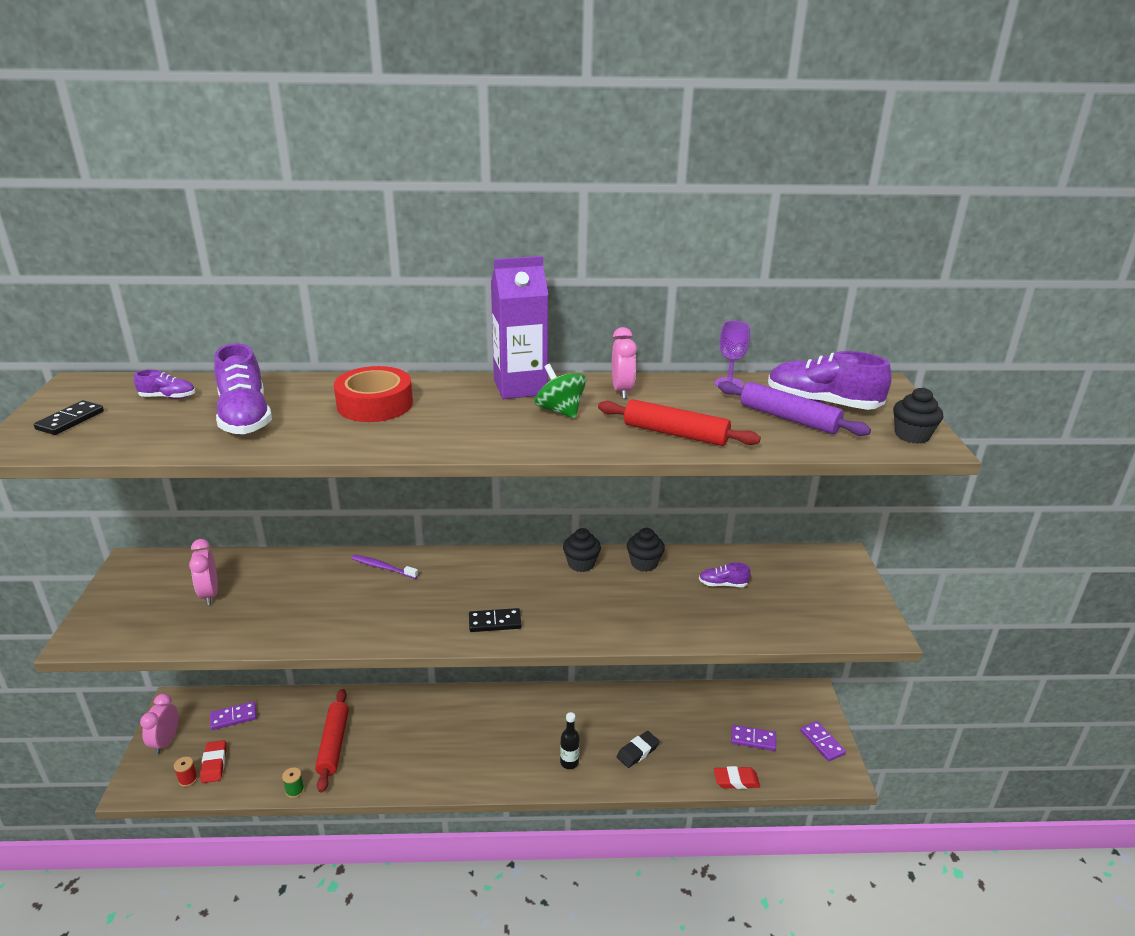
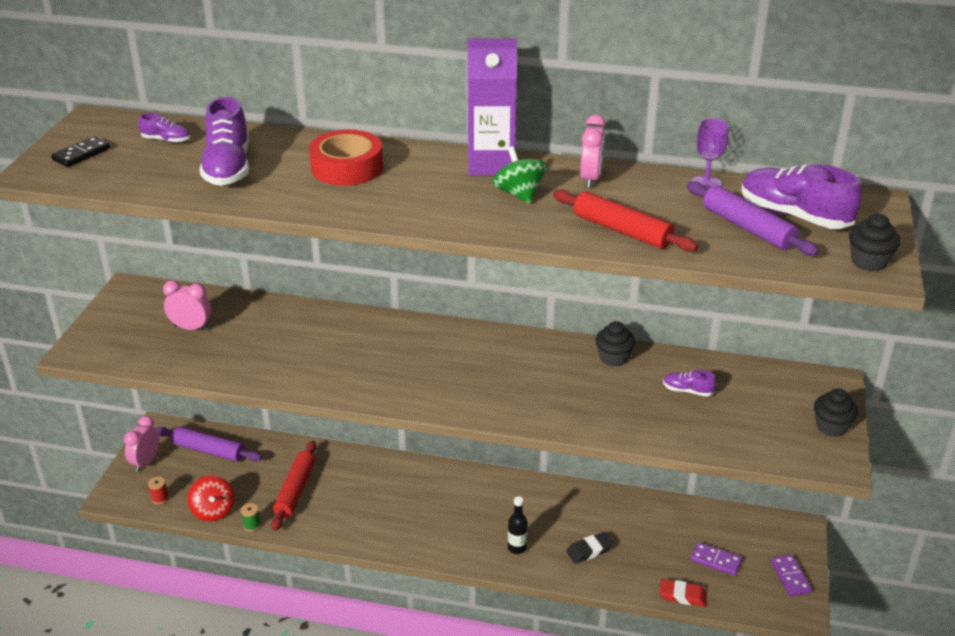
camera: 15 degrees right, 5 degrees up
pink clock [189,539,218,605] -> pink clock turned 105 degrees clockwise [163,280,211,331]
red eraser [200,740,227,783] -> none
purple domino [210,701,257,730] -> purple rolling pin [156,426,262,462]
purple toothbrush [351,555,418,579] -> none
black domino [469,608,522,632] -> none
black cupcake [563,528,601,572] -> black cupcake moved to [814,388,858,437]
none -> red spinning top [187,475,234,522]

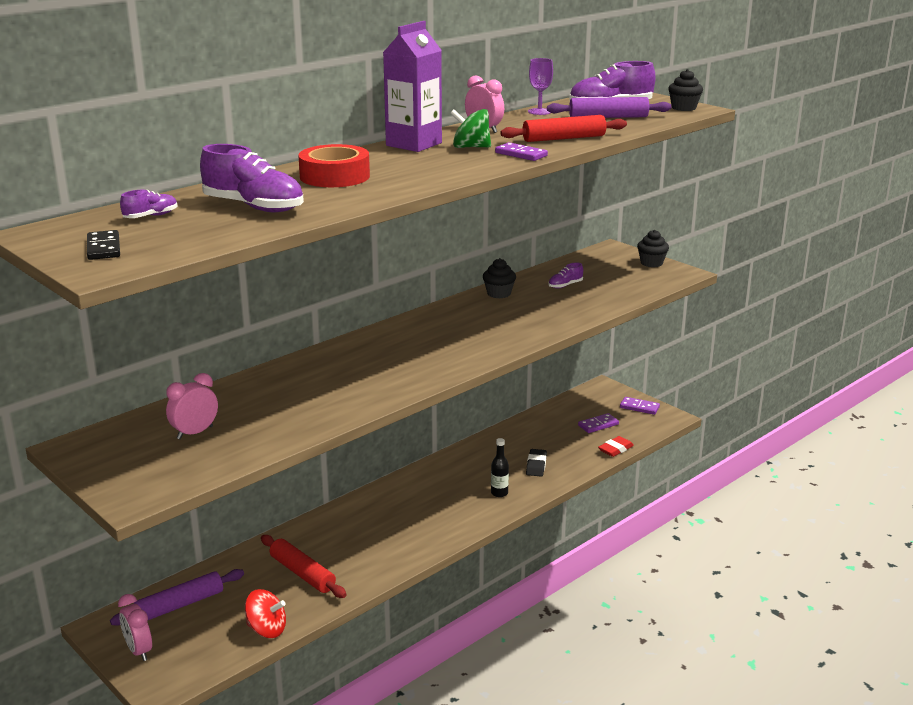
camera: 55 degrees left, 10 degrees down
red spool [148,477,169,504] -> none
green spool [241,503,261,532] -> none
none -> purple domino [495,142,548,161]

